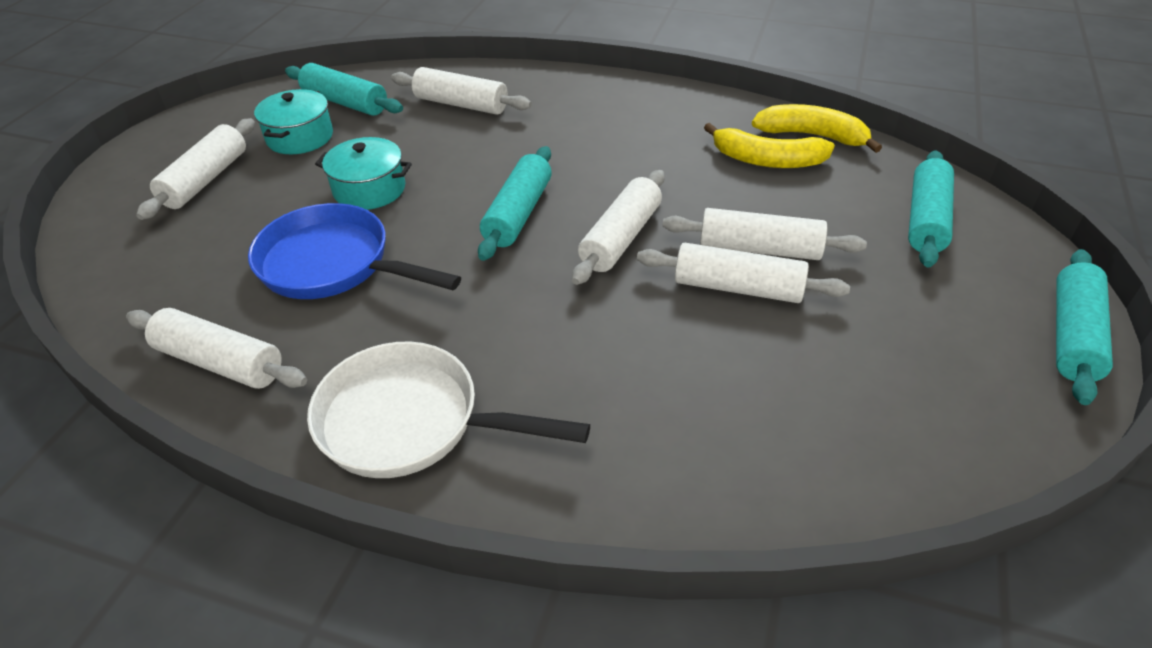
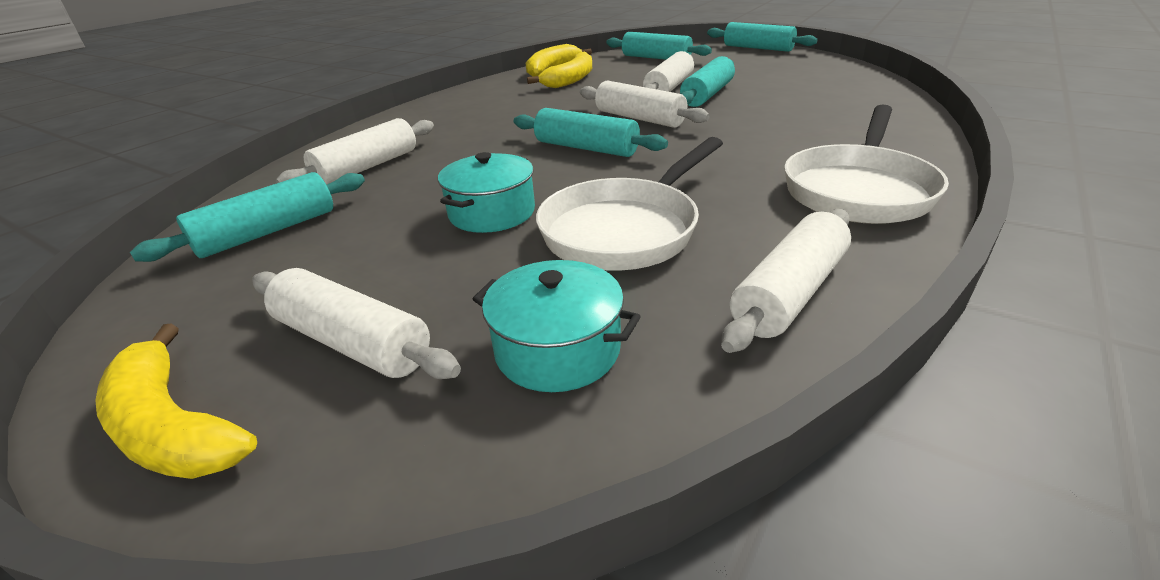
camera: 75 degrees left, 10 degrees down
blue pan [248,203,461,299] -> white pan [536,137,723,271]
turquoise pot [254,89,333,154] -> turquoise pot moved to [473,260,641,392]
white rolling pin [637,243,850,303] -> turquoise rolling pin [680,56,735,107]
none -> yellow banana [95,323,257,479]

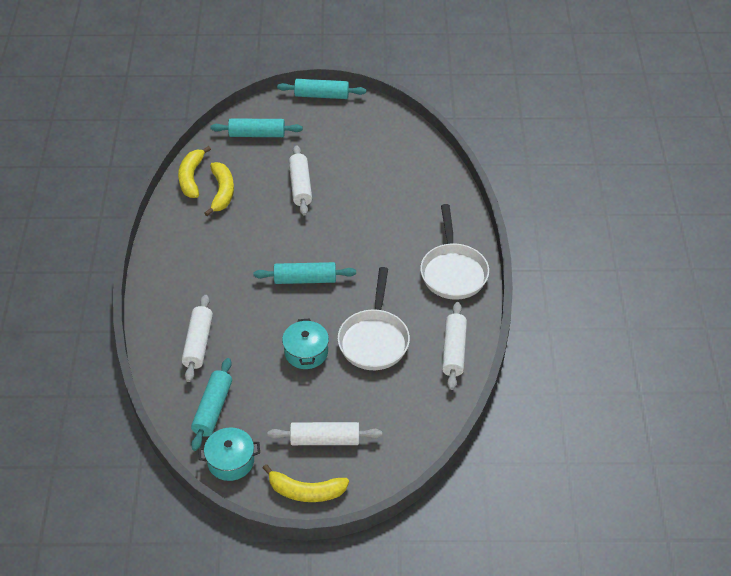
camera: 35 degrees left, 15 degrees up
turquoise pot [473,260,641,392] -> turquoise pot moved to [198,428,260,481]
white rolling pin [580,81,710,128] -> none
turquoise rolling pin [680,56,735,107] -> none

